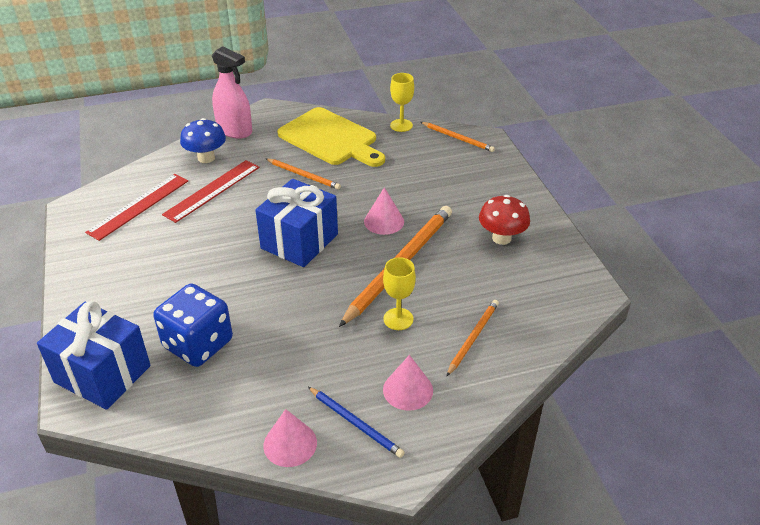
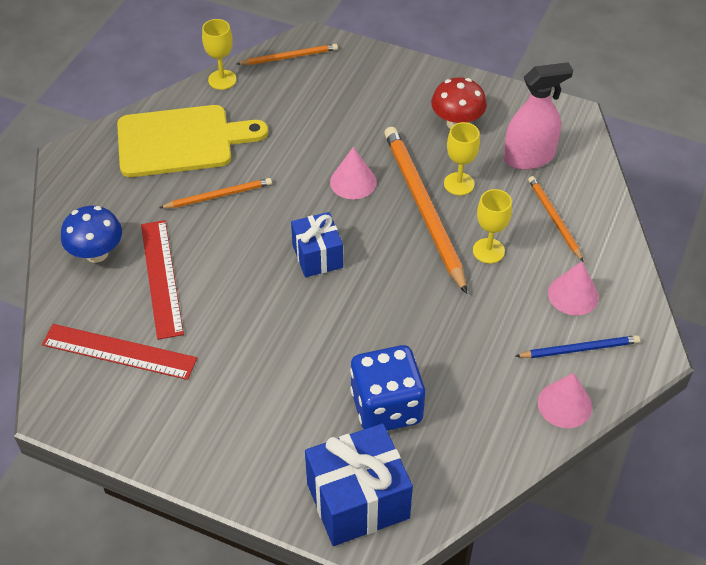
camera: 50 degrees left, 10 degrees up
red ruler [85,174,188,241] -> red ruler turned 60 degrees counterclockwise [42,324,197,380]
pink spray bottle [212,46,252,139] -> pink spray bottle moved to [504,62,573,170]
blue gift [255,179,338,267] -> blue gift [291,212,343,277], size x0.63
none -> yellow goblet [444,122,480,196]

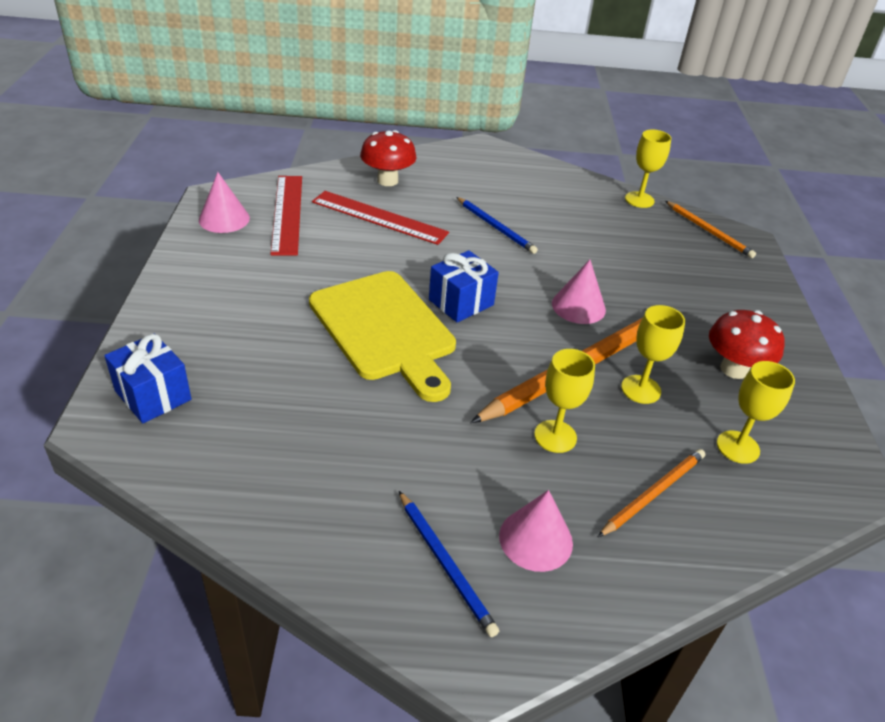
camera: 65 degrees right, 10 degrees down
blue mushroom [61,206,122,263] -> red mushroom [360,130,416,186]
yellow cutting board [117,105,268,177] -> yellow cutting board moved to [309,271,456,402]
red ruler [141,220,184,340] -> red ruler turned 60 degrees clockwise [312,191,449,245]
orange pencil [159,178,272,208] -> blue pencil [456,197,538,254]
blue gift [305,423,413,546] -> blue gift [104,333,191,424], size x0.63
blue dice [350,345,425,431] -> none
pink spray bottle [504,62,573,170] -> yellow goblet [717,361,795,464]
pink cone [538,373,592,428] -> pink cone moved to [199,172,250,233]

